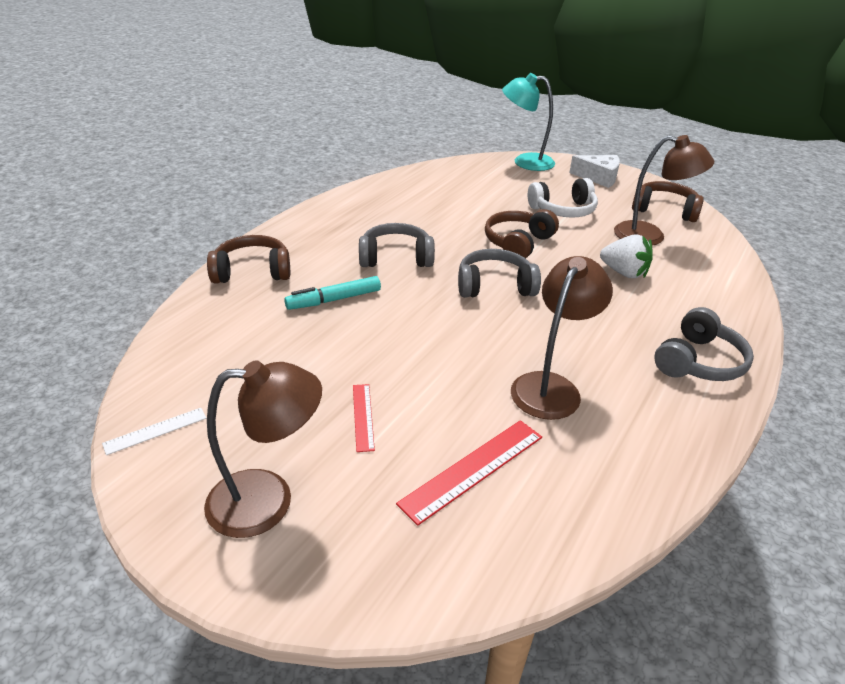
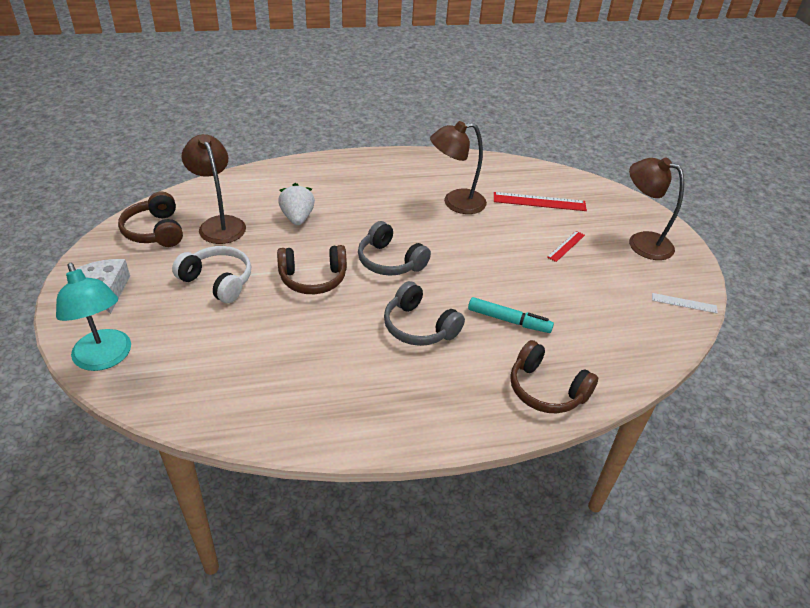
camera: 135 degrees left, 5 degrees up
grey headphones [654,307,754,381] -> none

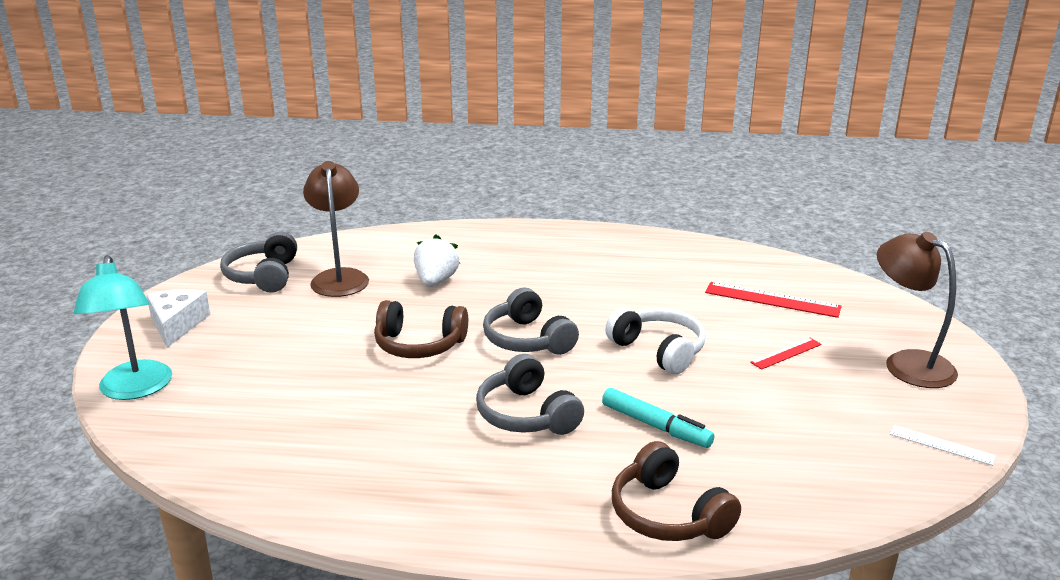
camera: 20 degrees right, 15 degrees down
brown headphones [118,191,183,247] -> grey headphones [220,232,297,293]
white headphones [172,246,251,303] -> white headphones moved to [605,308,705,374]
brown lamp [430,121,487,214] -> none

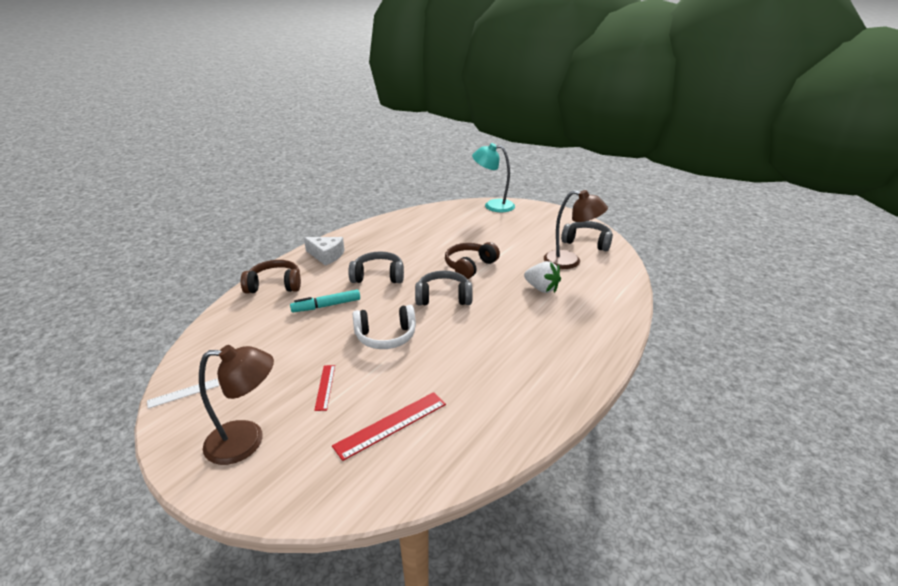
camera: 120 degrees right, 5 degrees up
white cheese [146,289,210,348] -> white cheese moved to [304,237,345,266]

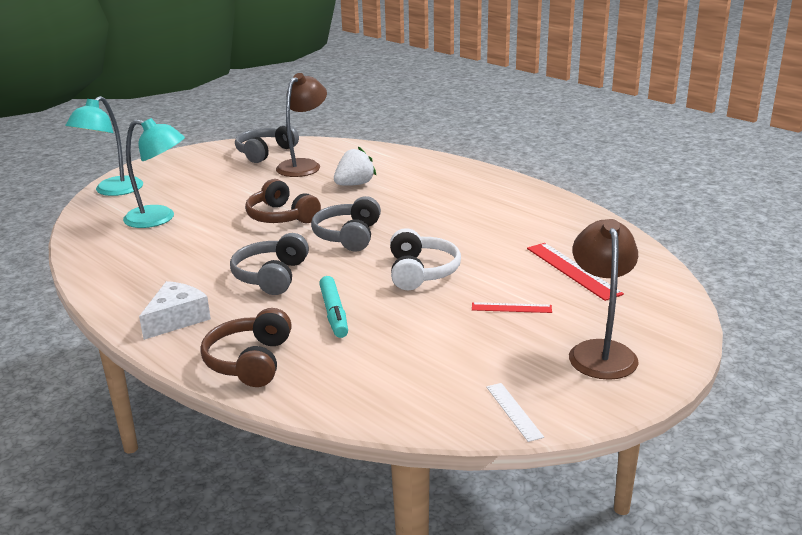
camera: 80 degrees left, 5 degrees down
none -> turquoise lamp [123,118,185,228]

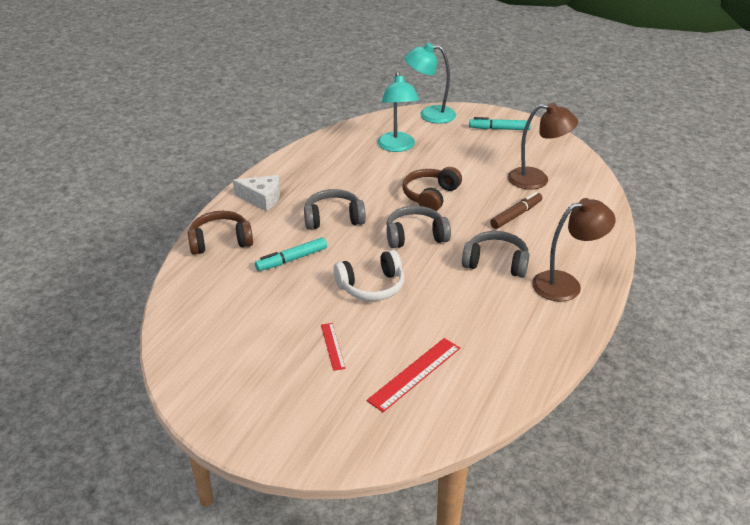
camera: 70 degrees right, 10 degrees up
grey headphones [235,124,299,163] -> grey headphones moved to [462,231,529,278]
white strawberry [334,146,376,186] -> brown marker [490,192,542,229]
white ruler [486,383,544,442] -> none
brown lamp [569,219,639,380] -> brown lamp moved to [532,198,616,302]
none -> turquoise marker [469,117,531,130]

